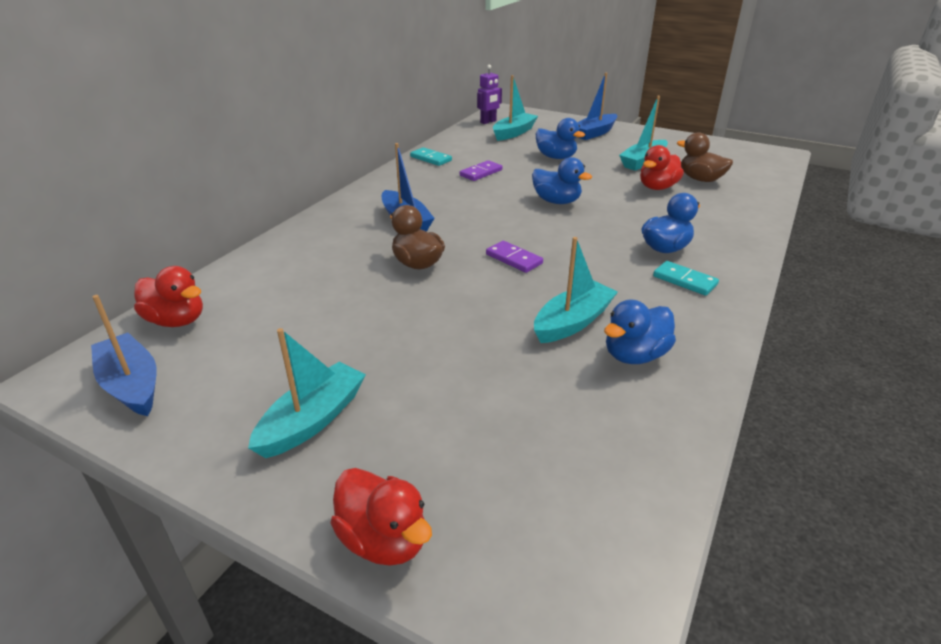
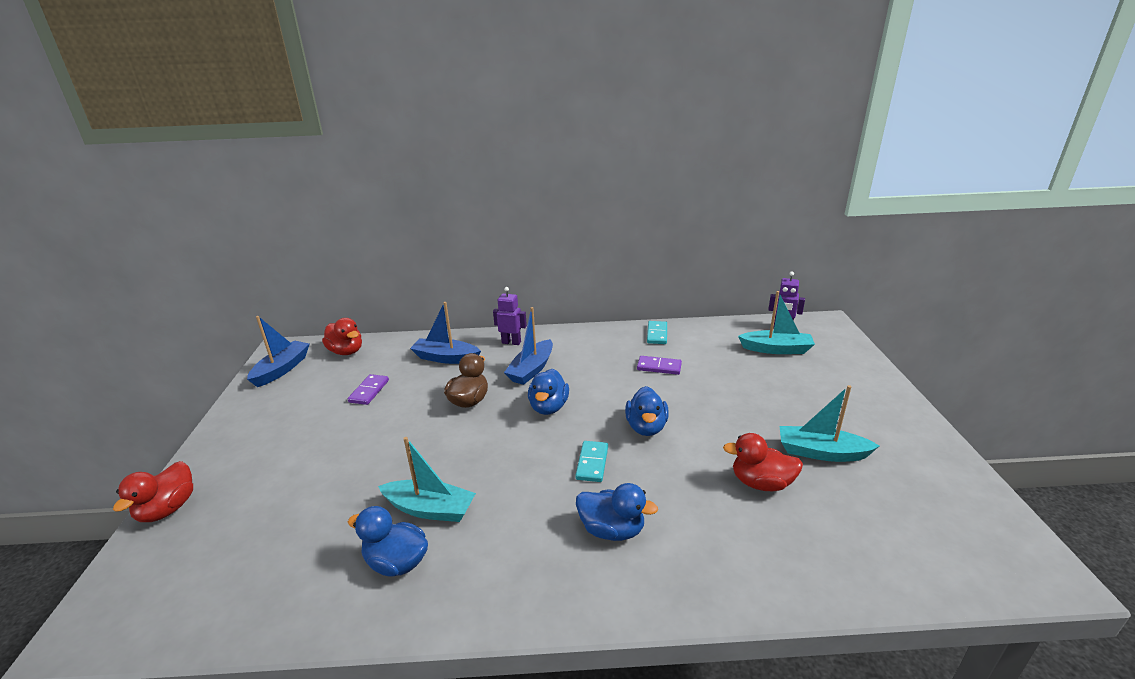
camera: 60 degrees right, 5 degrees down
red duck [134,266,203,327] -> red duck turned 45 degrees counterclockwise [322,318,362,355]
turquoise boat [248,328,366,458] -> none
purple domino [486,241,543,273] -> purple domino moved to [348,374,389,405]
blue duck [536,118,585,159] -> blue duck moved to [528,369,569,415]
blue boat [577,73,617,140] -> blue boat moved to [410,302,481,364]
turquoise domino [653,261,719,296] -> turquoise domino moved to [575,441,608,482]
brown duck [677,132,733,182] -> none
none -> purple robot [493,287,527,345]

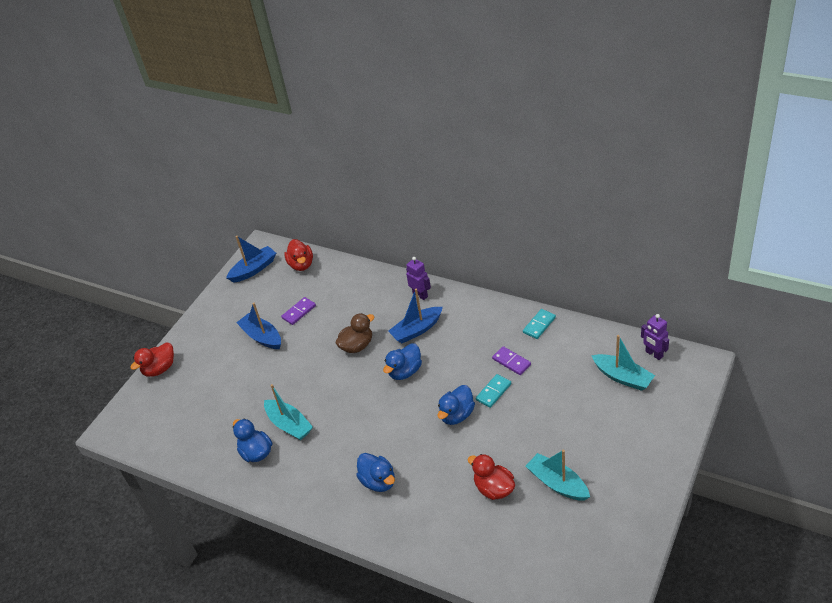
camera: 35 degrees right, 15 degrees up
blue boat [410,302,481,364] -> blue boat moved to [236,303,281,349]
turquoise domino [575,441,608,482] -> turquoise domino moved to [476,374,511,408]

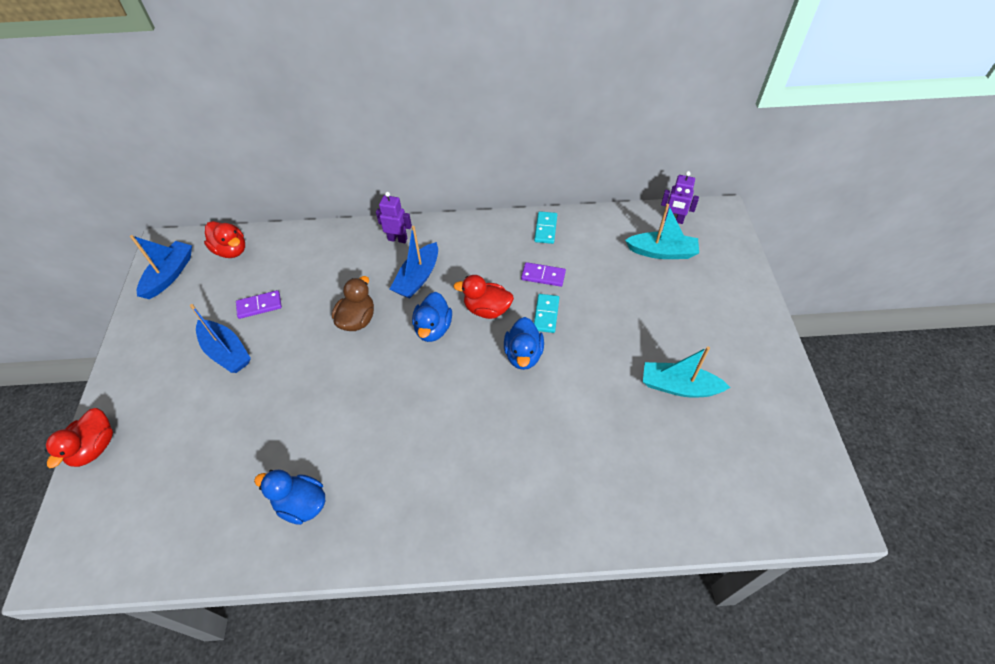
camera: 35 degrees left, 10 degrees up
blue boat [236,303,281,349] -> blue boat turned 150 degrees counterclockwise [190,304,251,373]
turquoise boat [264,384,313,440] -> none
purple domino [281,297,316,325] -> purple domino turned 60 degrees clockwise [236,290,282,319]
blue duck [356,453,395,492] -> none
red duck [467,454,515,500] -> red duck moved to [454,275,514,319]

